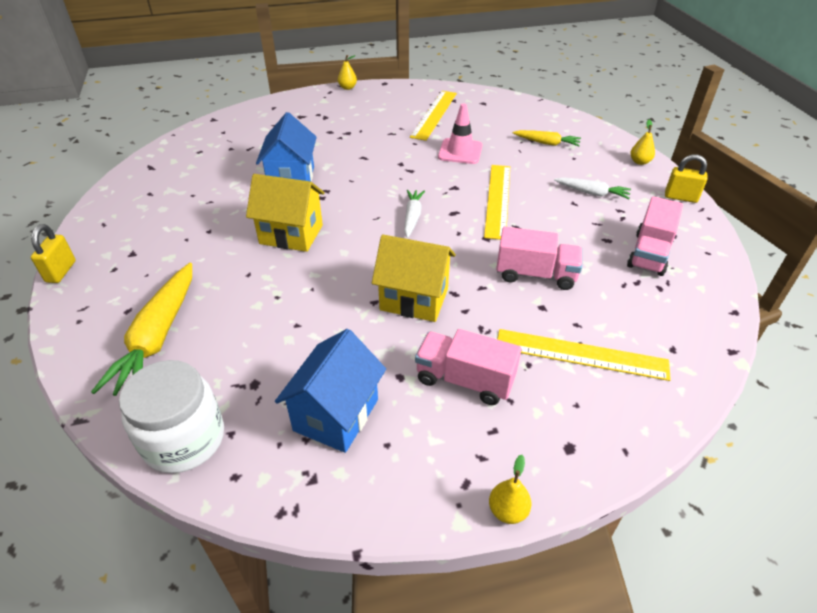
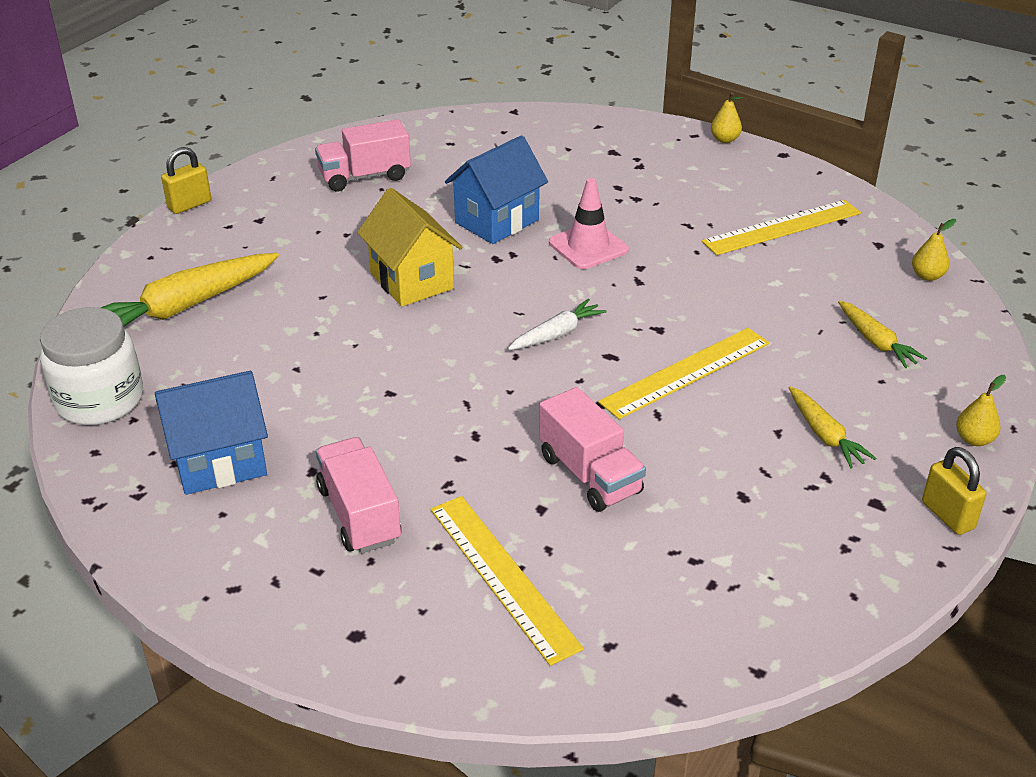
camera: 45 degrees right, 5 degrees down
yellow house [372,235,456,322] -> none
pink traffic cone [438,103,482,164] -> pink traffic cone moved to [549,178,629,269]
yellow pear [489,455,531,524] -> yellow pear moved to [912,219,956,281]
white carrot [554,177,631,199] -> yellow carrot [789,386,876,468]
pink truck [627,196,683,276] -> pink truck moved to [315,119,411,191]

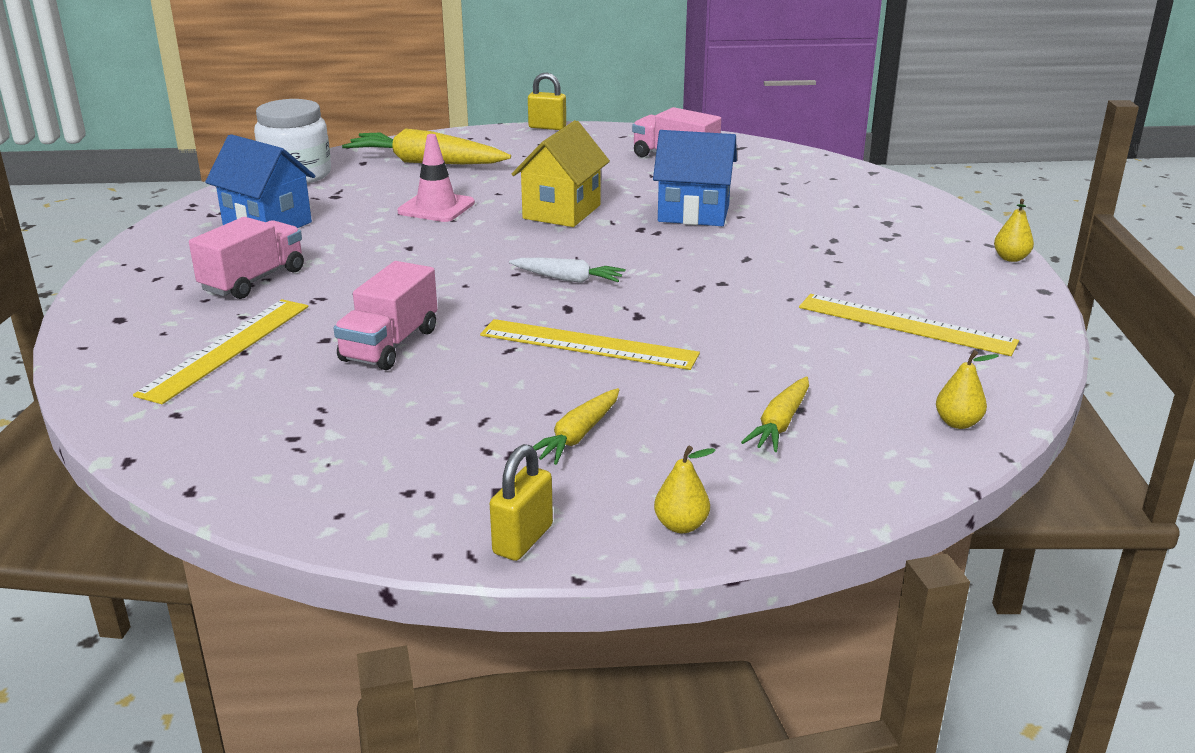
camera: 55 degrees right, 10 degrees down
pink traffic cone [549,178,629,269] -> pink traffic cone moved to [397,134,475,222]

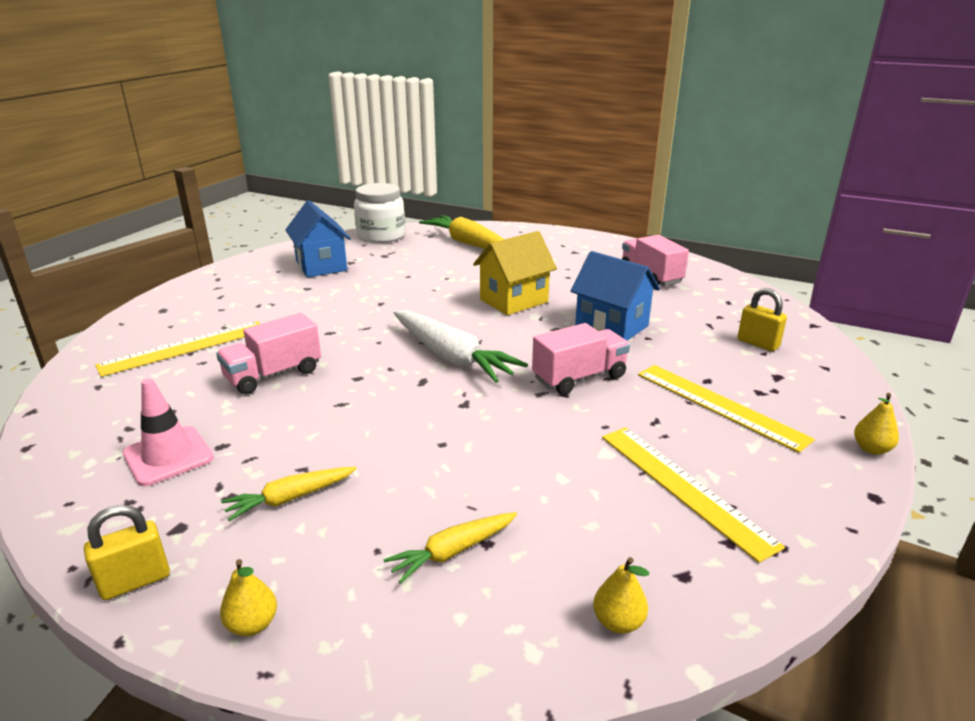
camera: 30 degrees right, 0 degrees up
pink truck [189,217,304,299] -> pink truck moved to [532,323,630,395]
pink traffic cone [397,134,475,222] -> pink traffic cone moved to [123,378,214,486]
yellow ruler [480,319,700,370] -> yellow ruler moved to [638,365,815,453]
white carrot [509,258,625,283] -> white carrot [394,310,528,383], size x1.83
yellow padlock [528,72,566,130] -> yellow padlock moved to [737,288,787,351]

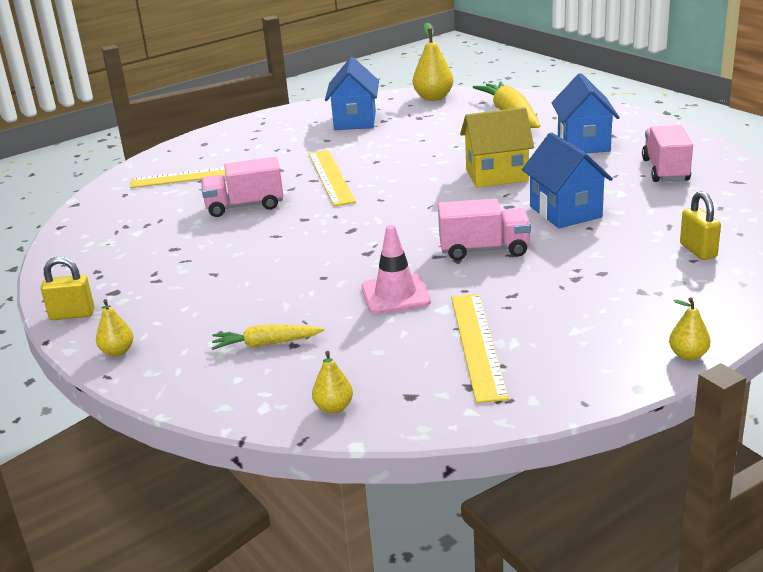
camera: 30 degrees right, 0 degrees up
pink traffic cone [123,378,214,486] -> pink traffic cone moved to [362,225,431,314]
yellow carrot [221,467,357,521] -> none
white jar [354,183,405,243] -> yellow pear [413,23,453,101]
white carrot [394,310,528,383] -> none
yellow ruler [638,365,815,453] -> yellow ruler moved to [309,150,356,206]
none -> blue house [552,73,620,153]

